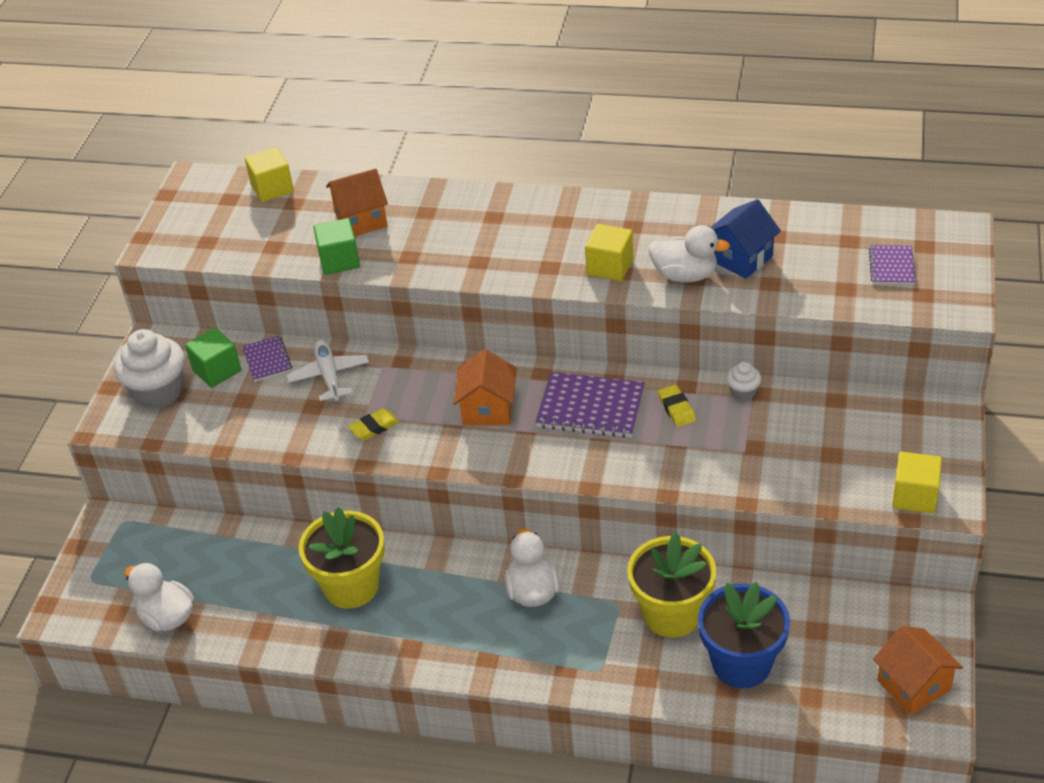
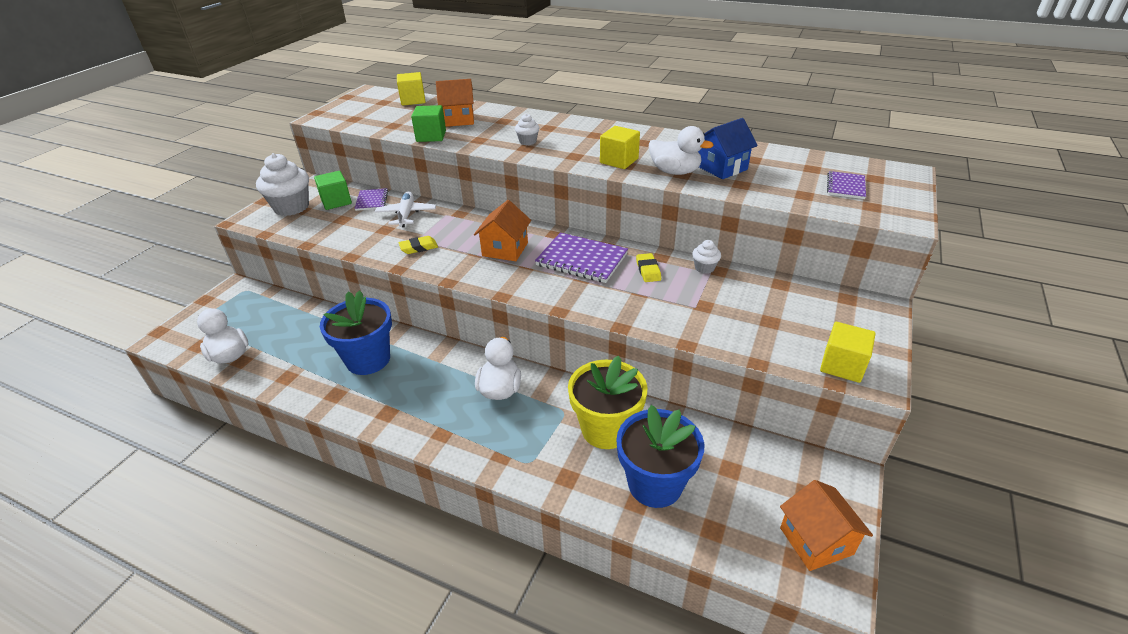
camera: 10 degrees right, 5 degrees down
yellow flower pot [299,507,385,609] -> blue flower pot [320,290,392,375]
none -> white cupcake [515,114,539,145]

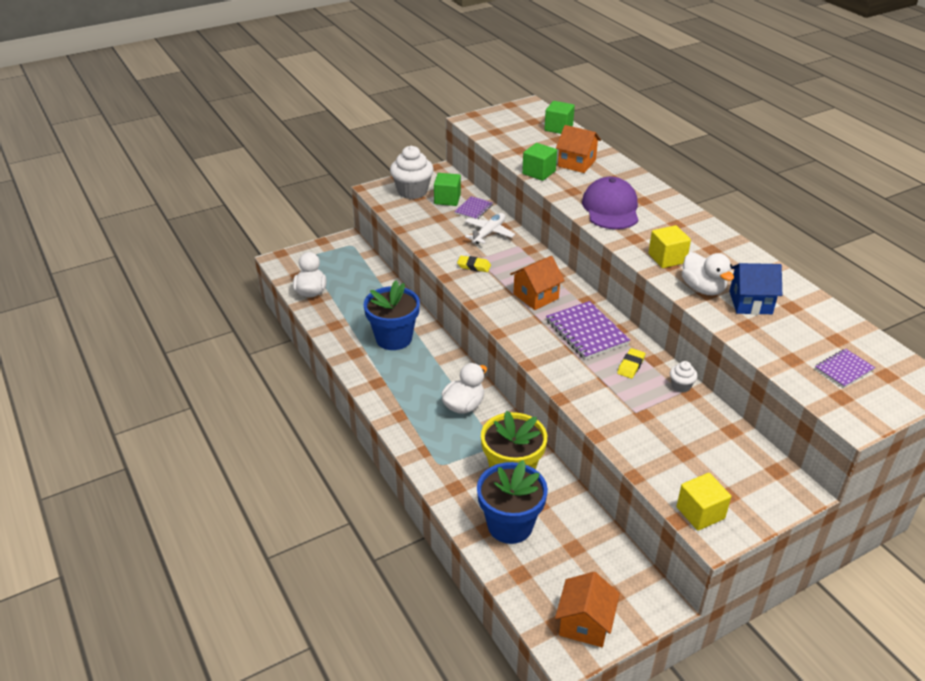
camera: 35 degrees right, 0 degrees up
yellow cube [397,72,425,106] -> green cube [544,101,575,134]
white cupcake [515,114,539,145] -> purple cap [582,176,638,229]

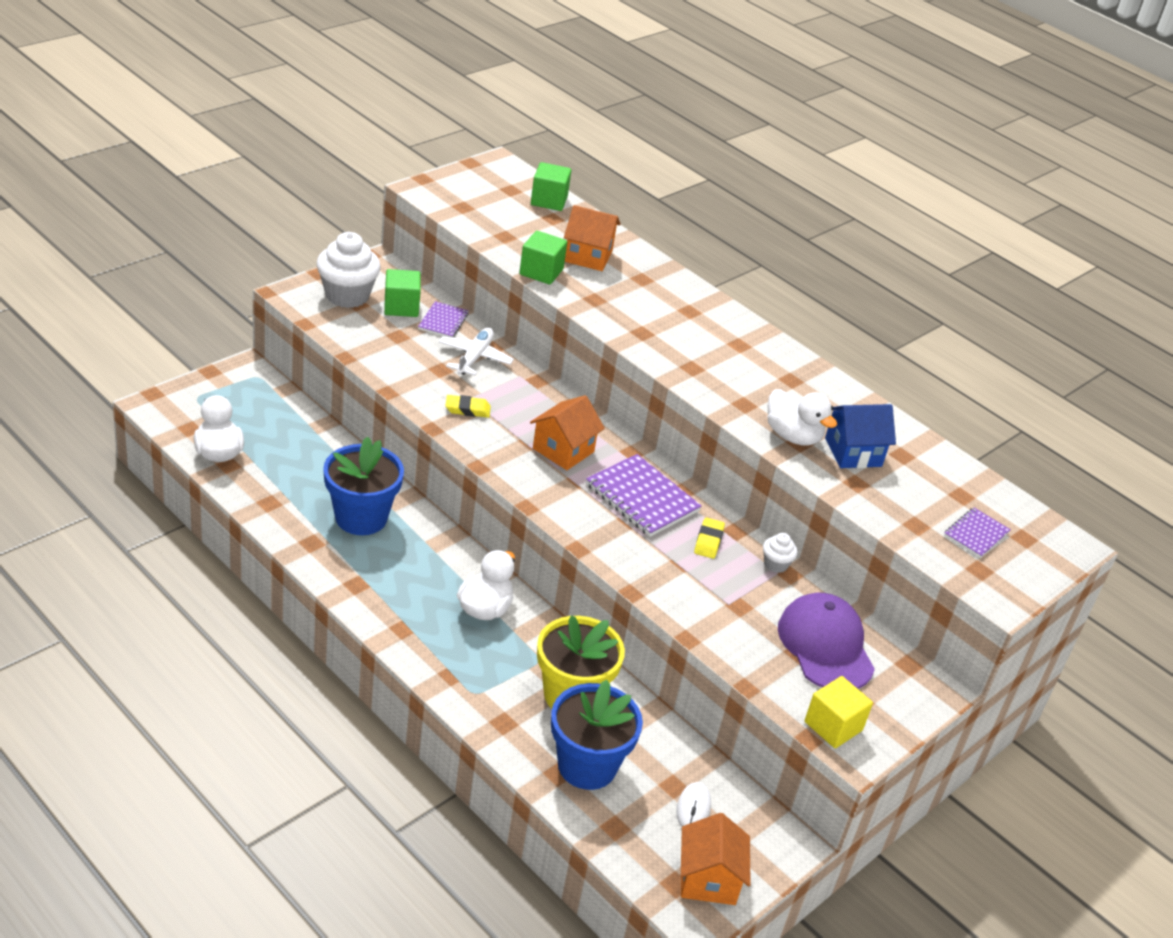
camera: 20 degrees left, 0 degrees up
purple cap [582,176,638,229] -> purple cap moved to [778,593,875,689]
yellow cube [648,225,691,268] -> none
none -> white mouse [676,782,711,827]

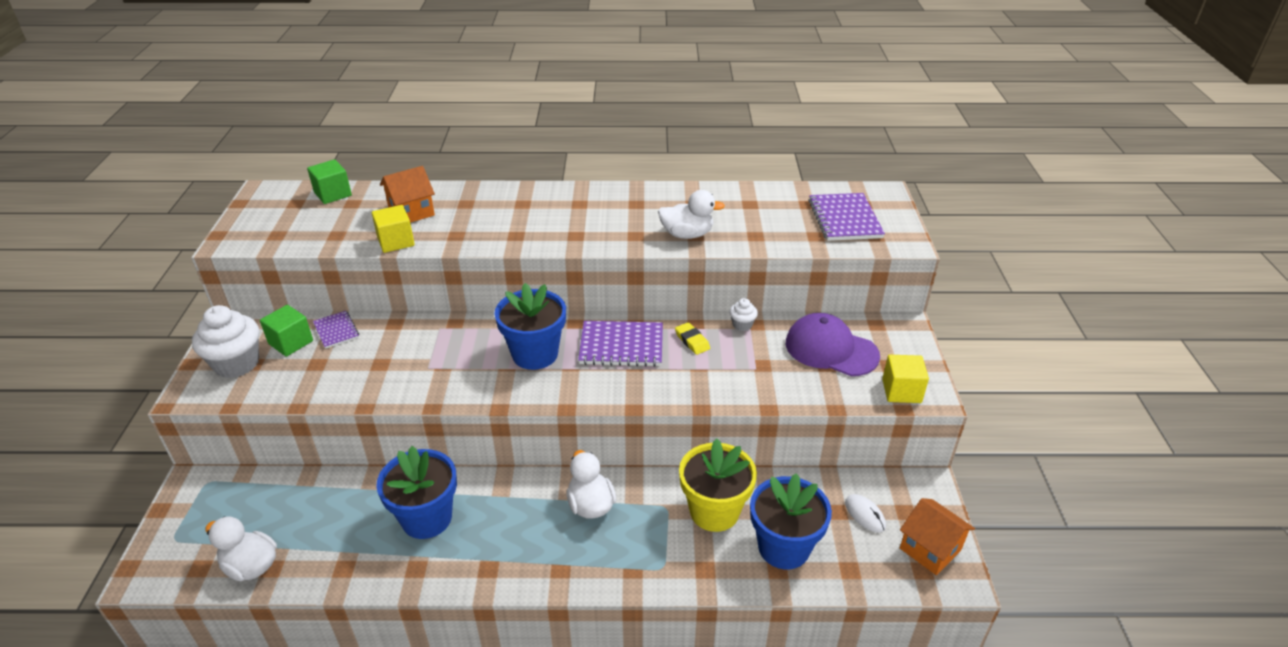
camera: 40 degrees left, 0 degrees up
white plane [439,328,514,376] -> none
yellow eraser [446,395,491,418] -> none
green cube [519,231,567,285] -> yellow cube [372,205,415,253]
orange house [530,395,605,470] -> blue flower pot [495,283,566,370]
blue house [825,404,896,468] -> none
purple notebook [944,508,1011,558] -> purple notebook [808,193,885,241], size x1.75

